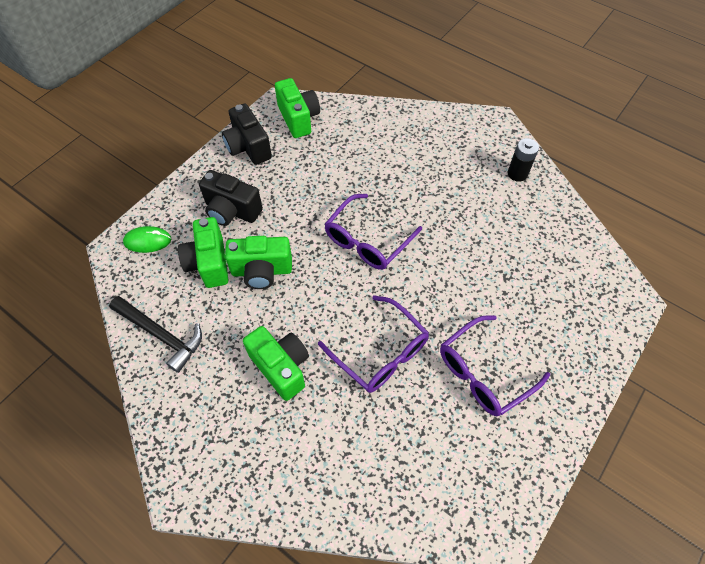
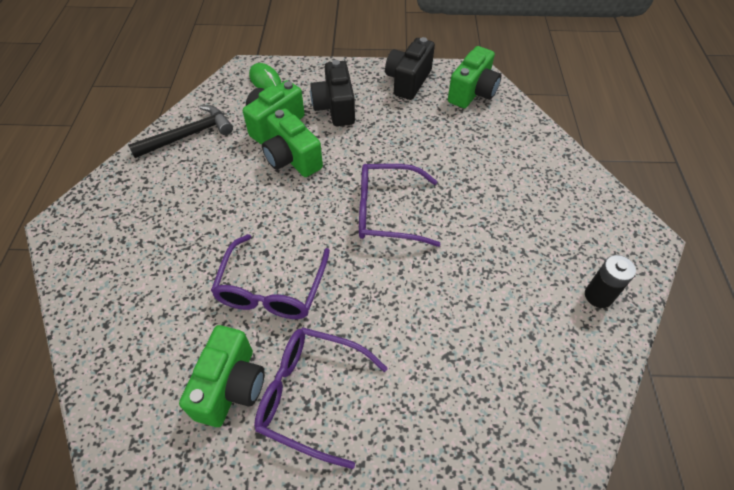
camera: 55 degrees right, 5 degrees down
black hammer [109,296,202,373] -> black hammer turned 120 degrees counterclockwise [128,105,233,158]
green camera [243,326,309,401] -> green camera moved to [179,325,264,427]

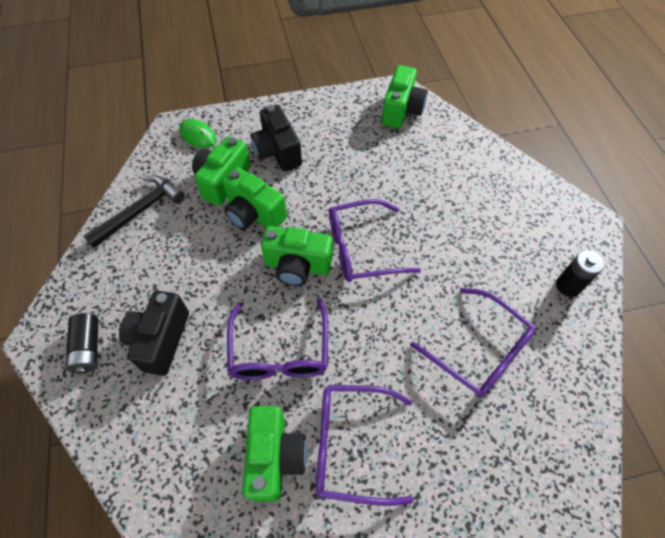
camera: 15 degrees left, 5 degrees up
black camera [385,37,435,100] -> black camera moved to [119,291,189,376]
none -> black battery [65,313,99,374]
none -> green camera [261,226,333,286]
none -> purple glasses [410,288,536,398]

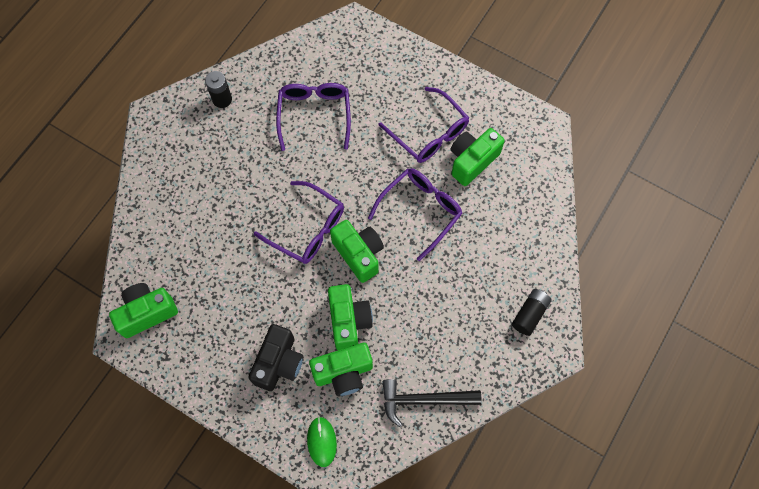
camera: 135 degrees left, 10 degrees up
black camera [119,291,189,376] -> none

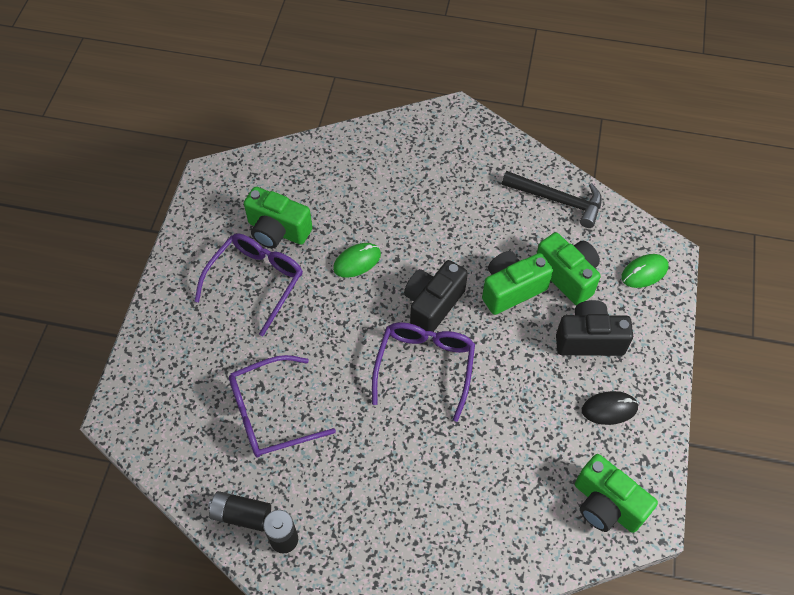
camera: 110 degrees left, 10 degrees down
green camera [330,220,384,283] -> black camera [404,260,468,332]
purple glasses [368,168,463,261] -> green mouse [333,243,381,278]
black hammer [383,379,481,427] -> black hammer turned 45 degrees counterclockwise [502,171,602,228]
black battery [512,289,552,336] -> black battery moved to [208,491,271,532]
none -> black mouse [582,391,639,425]

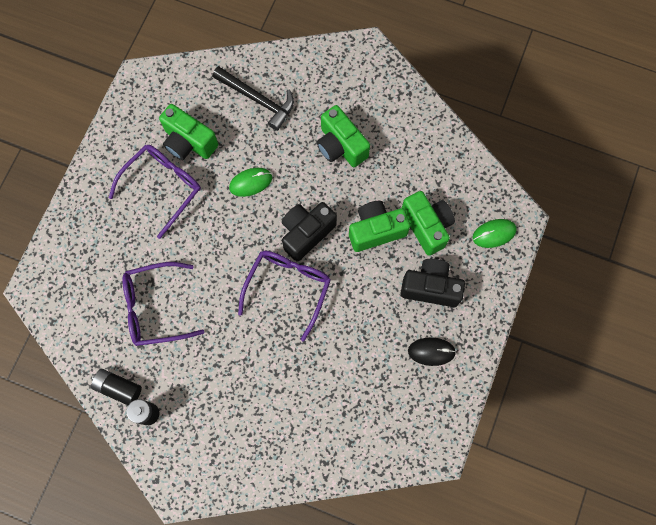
camera: 10 degrees right, 15 degrees up
black hammer [502,171,602,228] -> black hammer moved to [212,66,294,131]
green camera [575,454,658,533] -> green camera moved to [317,105,370,167]

